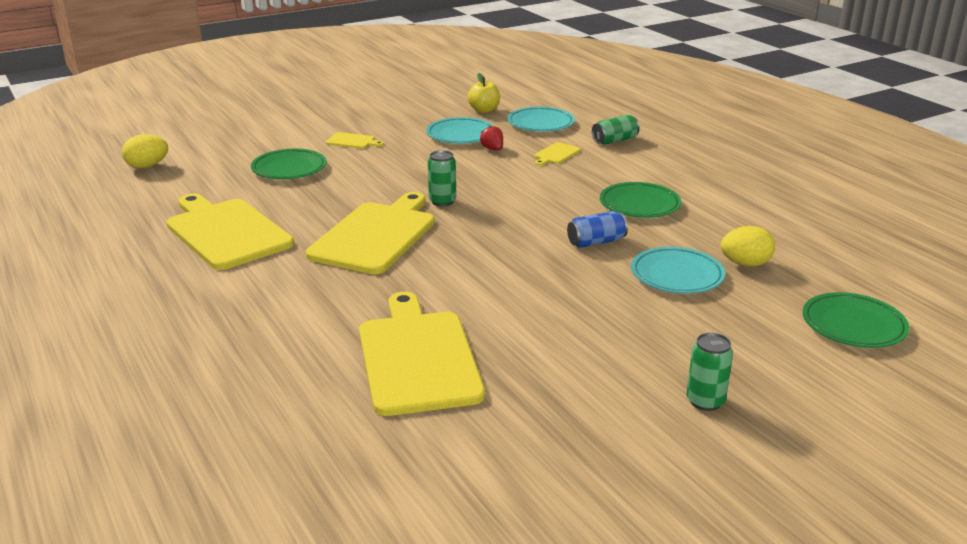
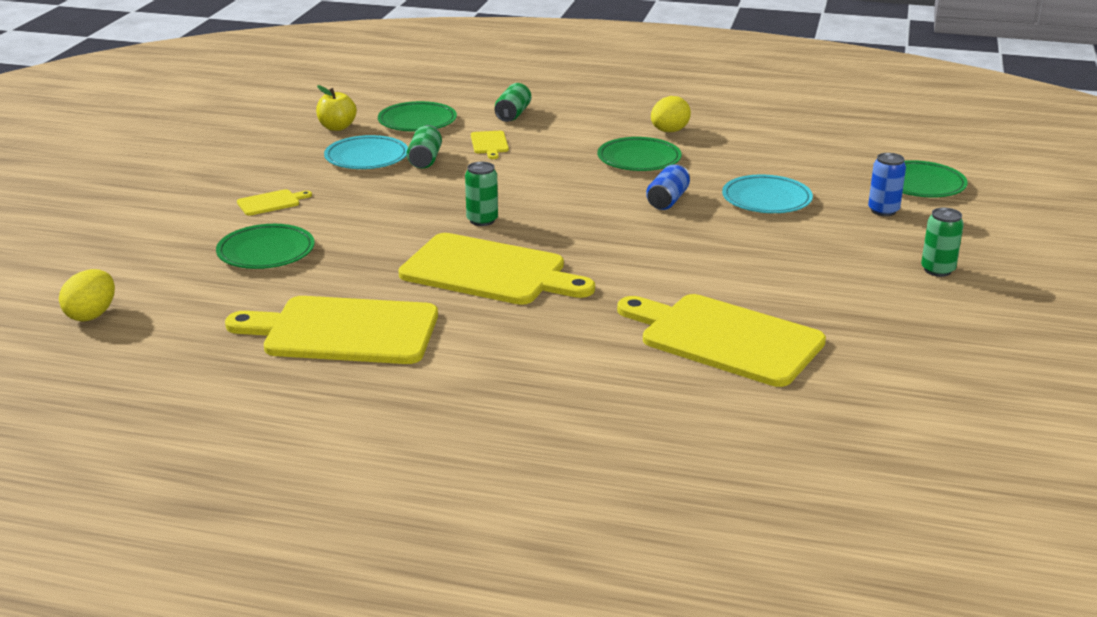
camera: 45 degrees left, 0 degrees up
yellow cutting board [306,192,435,274] -> yellow cutting board turned 135 degrees clockwise [398,233,595,305]
red strawberry [480,125,503,150] -> green can [407,125,442,169]
turquoise plate [507,107,575,132] -> green plate [378,101,457,132]
yellow egg [721,226,775,266] -> yellow egg moved to [651,96,691,132]
none -> blue can [868,153,906,216]

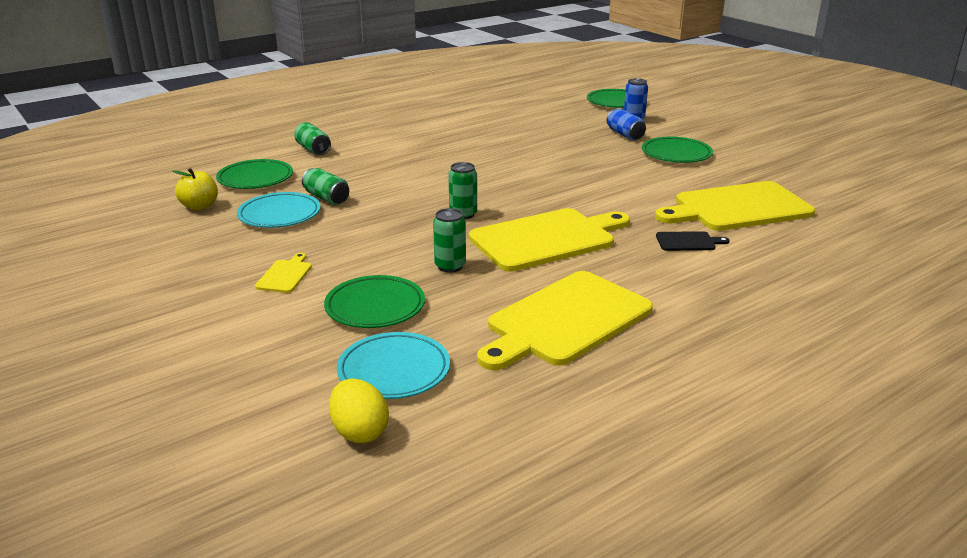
camera: 50 degrees left, 0 degrees up
yellow cutting board [471,131,509,159] -> none
green plate [597,137,682,171] -> green plate moved to [642,137,713,163]
blue can [646,164,690,210] -> blue can moved to [607,109,646,140]
yellow egg [651,96,691,132] -> none
turquoise plate [722,175,813,213] -> turquoise plate moved to [337,332,450,399]
green can [921,208,964,277] -> green can moved to [433,208,466,273]
none -> black cutting board [656,231,729,251]

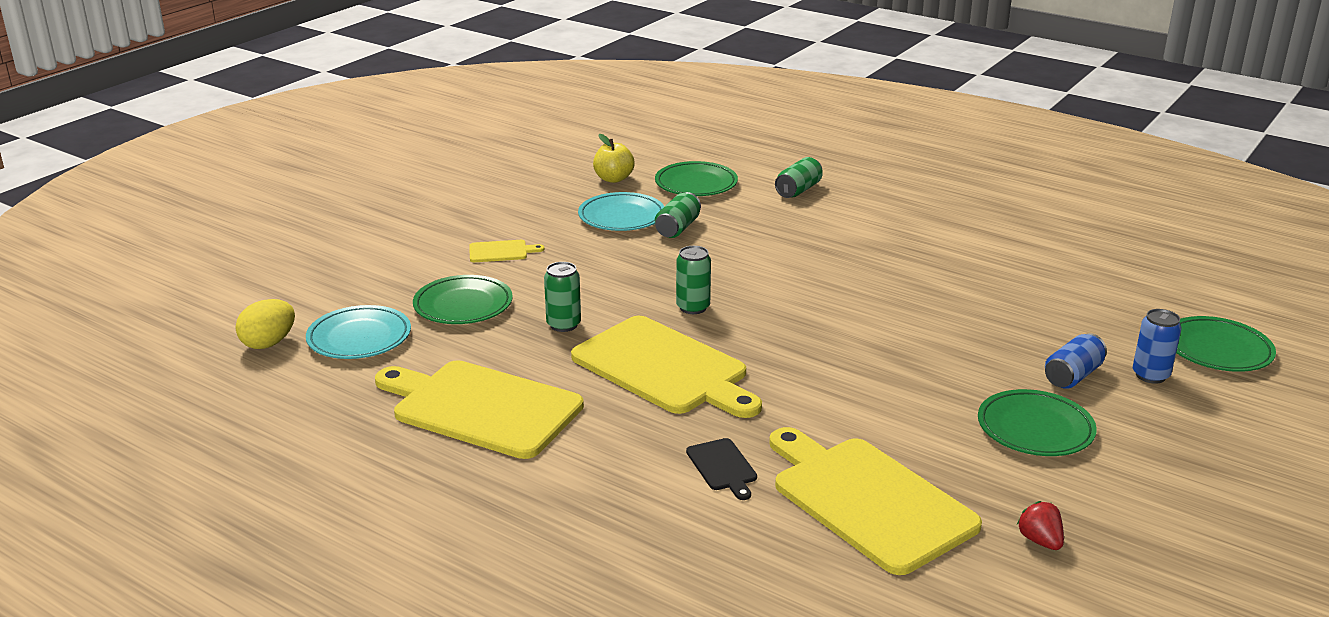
camera: 70 degrees right, 0 degrees up
none -> red strawberry [1017,501,1064,550]

